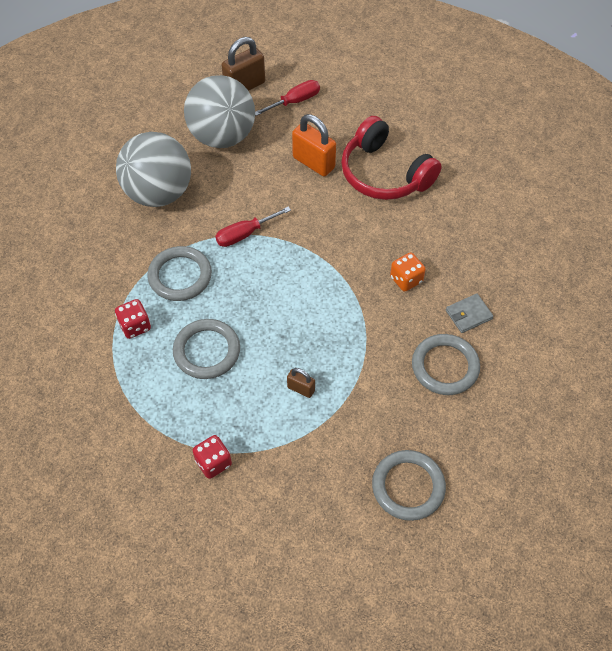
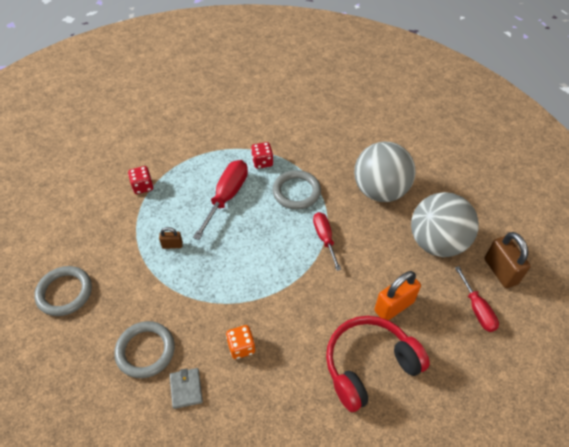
camera: 105 degrees right, 5 degrees down
grey ring [173,319,240,379] -> red screwdriver [193,160,248,240]
brown padlock [287,368,315,398] -> brown padlock turned 45 degrees clockwise [159,227,183,249]

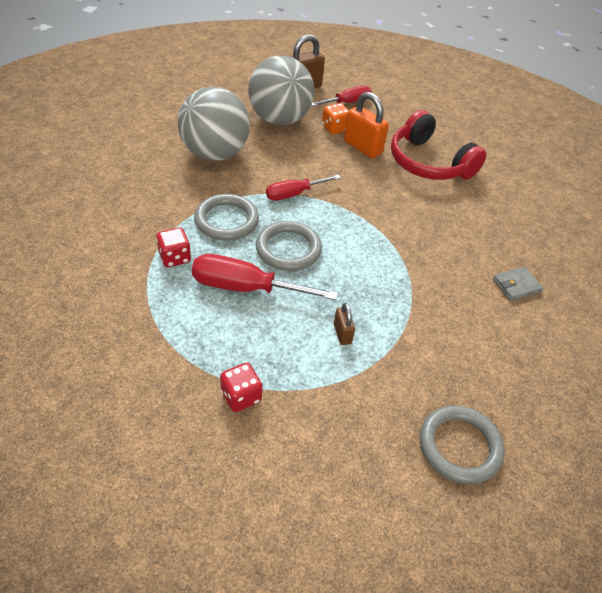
camera: 105 degrees left, 5 degrees down
grey ring [114,321,175,378] -> grey ring moved to [256,221,322,271]
orange dice [226,325,256,359] -> orange dice moved to [322,103,349,135]

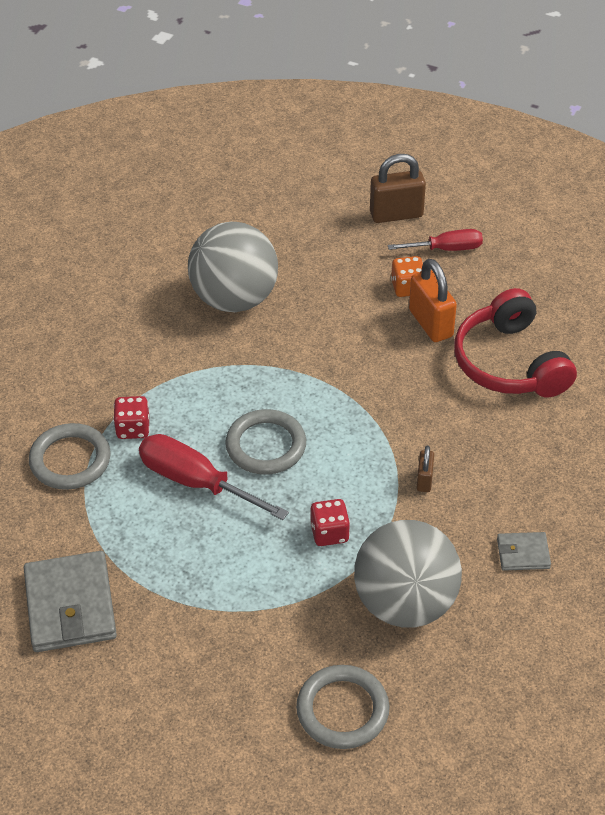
camera: 25 degrees right, 0 degrees up
grey ring [194,194,259,241] -> grey ring moved to [29,423,111,490]
red dice [220,363,262,412] -> red dice moved to [310,499,350,546]
grey ball [248,56,314,125] -> grey ball moved to [354,520,462,628]
red screwdriver [266,175,341,201] -> none
brown padlock [334,303,355,345] -> brown padlock moved to [417,446,434,492]
none -> grey wallet [24,551,117,652]

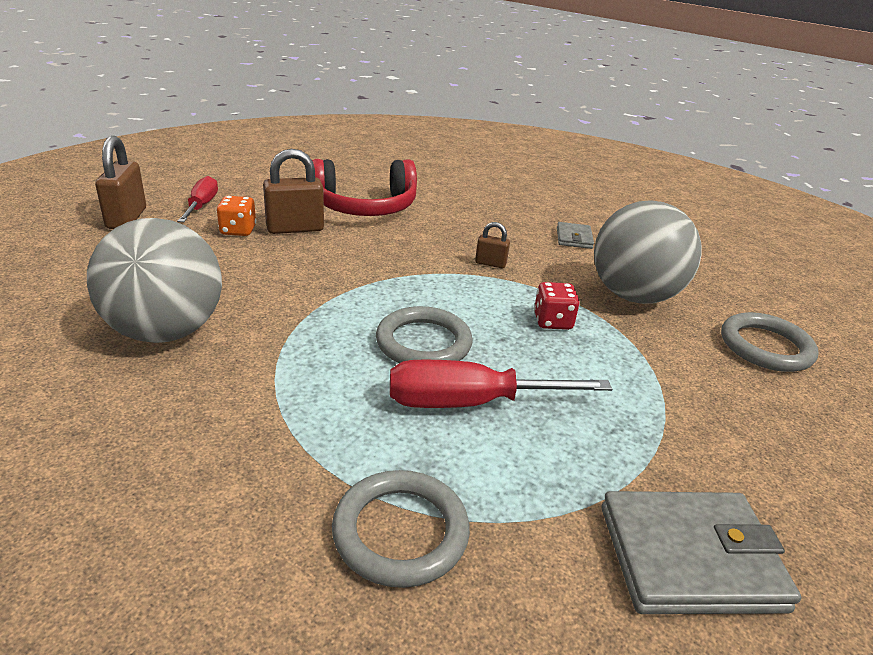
camera: 85 degrees left, 15 degrees down
red dice [113,396,150,439] -> none
red screwdriver [139,434,289,520] -> red screwdriver turned 45 degrees clockwise [390,360,612,408]
orange padlock [409,259,457,342] -> brown padlock [263,149,324,234]

